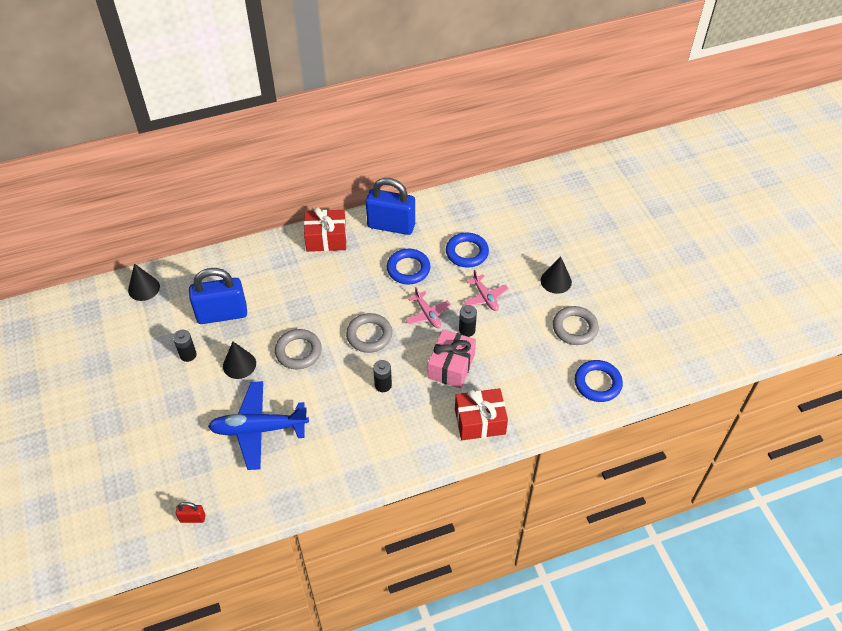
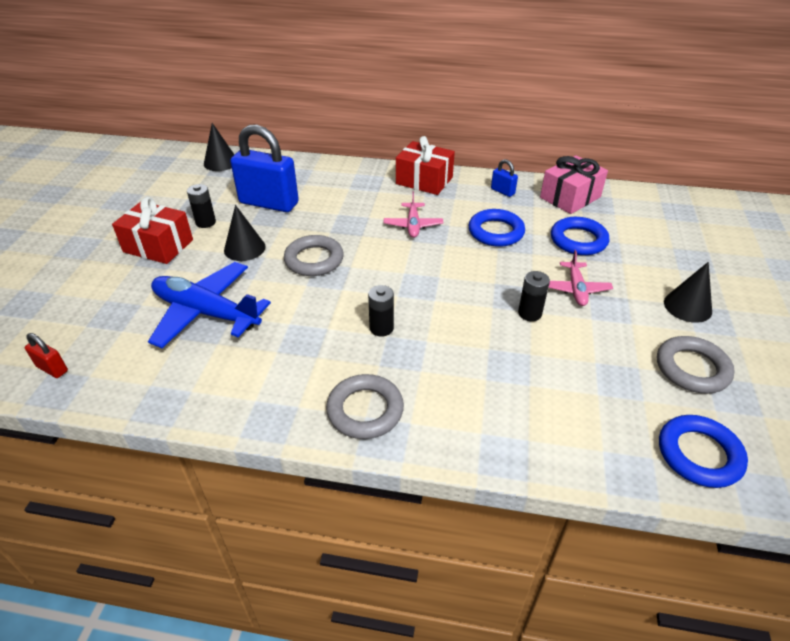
camera: 30 degrees right, 10 degrees down
grey ring [346,313,392,353] -> grey ring moved to [326,374,404,439]
blue padlock [366,178,415,235] -> blue padlock [491,159,518,197], size x0.43
pink plane [406,287,451,328] -> pink plane moved to [384,191,443,238]
pink gift [428,329,476,389] -> pink gift moved to [540,155,608,214]
red gift [455,388,508,440] -> red gift moved to [112,197,193,264]

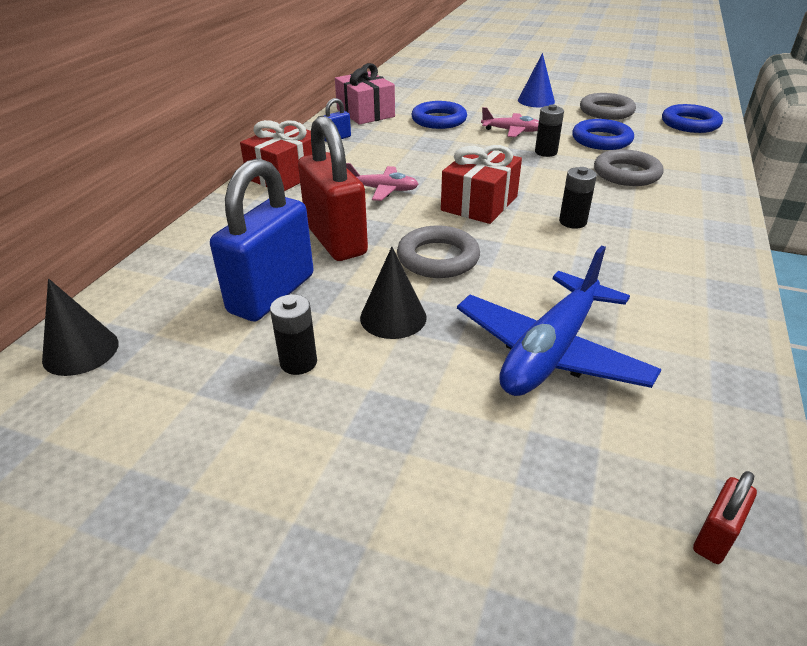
camera: 80 degrees left, 5 degrees down
red gift [112,197,193,264] -> red gift moved to [441,145,522,224]
grey ring [326,374,404,439] -> grey ring moved to [594,149,664,186]
blue ring [469,209,525,247] -> blue ring moved to [572,119,634,150]
black cone [664,262,712,323] -> blue cone [518,53,555,107]
none -> red padlock [298,116,368,261]

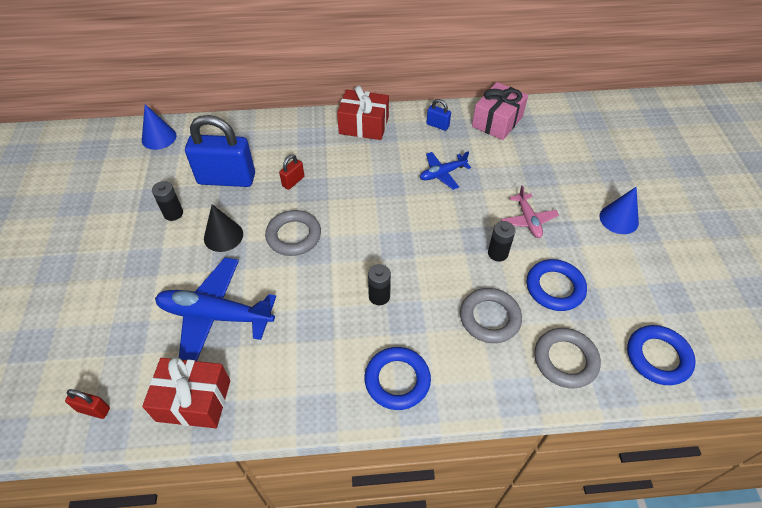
camera: 65 degrees right, 15 degrees up
black cone [42,279,119,376] -> blue cone [142,104,176,150]
red padlock [298,116,368,261] -> red padlock [279,155,304,190], size x0.43
pink plane [346,163,419,201] -> none
blue ring [412,101,467,129] -> blue ring moved to [365,347,431,410]
red gift [441,145,522,224] -> red gift moved to [142,357,230,428]
grey ring [580,93,636,120] -> grey ring moved to [534,328,601,388]
none -> blue plane [420,151,471,190]

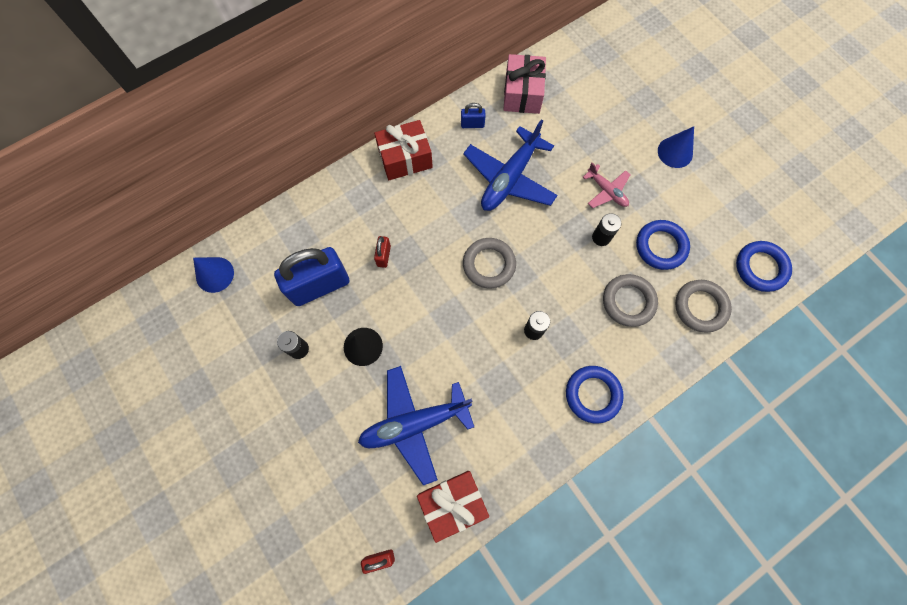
camera: 30 degrees left, 20 degrees up
grey ring [265,210,321,256] -> grey ring moved to [463,238,516,288]
blue plane [420,151,471,190] -> blue plane [463,119,558,211], size x1.87

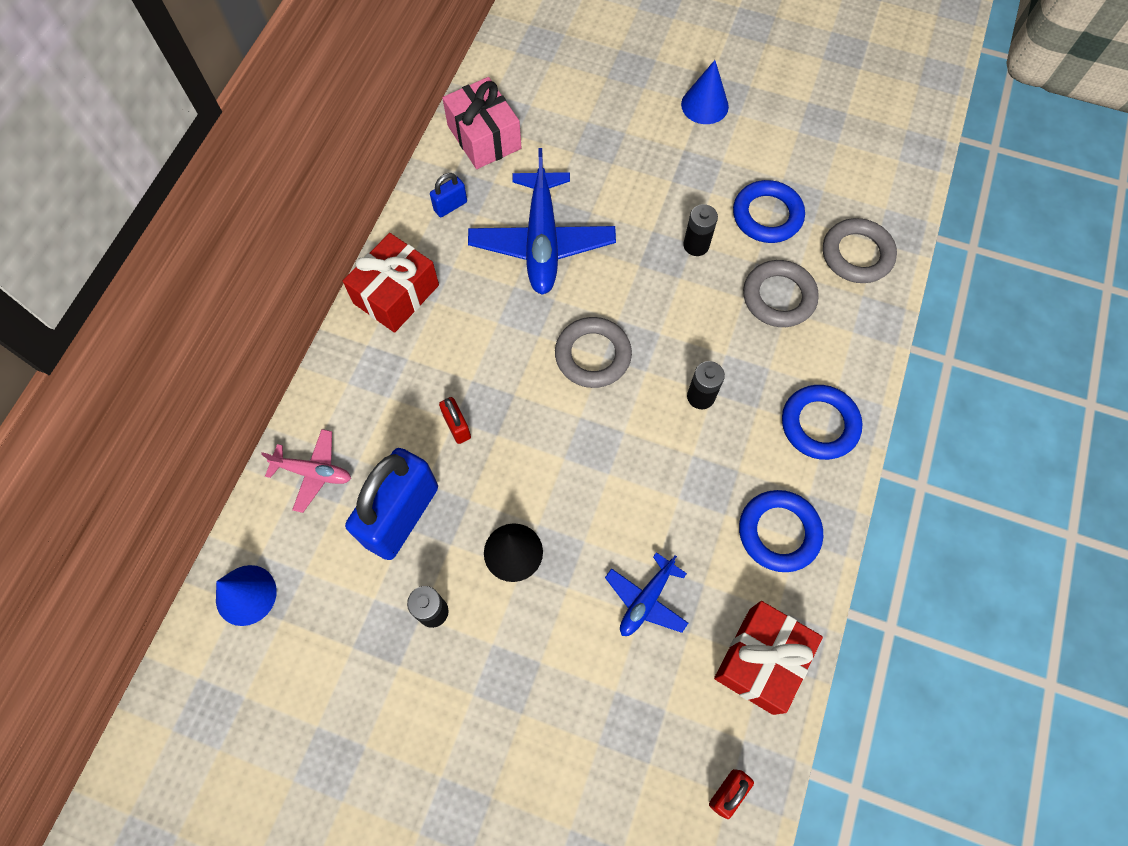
camera: 35 degrees left, 5 degrees down
blue plane [358,366,474,485] -> blue plane [605,552,688,636], size x0.53
pink plane [583,163,630,208] -> pink plane moved to [261,429,351,513]
blue ring [736,241,792,292] -> blue ring moved to [739,490,823,572]

